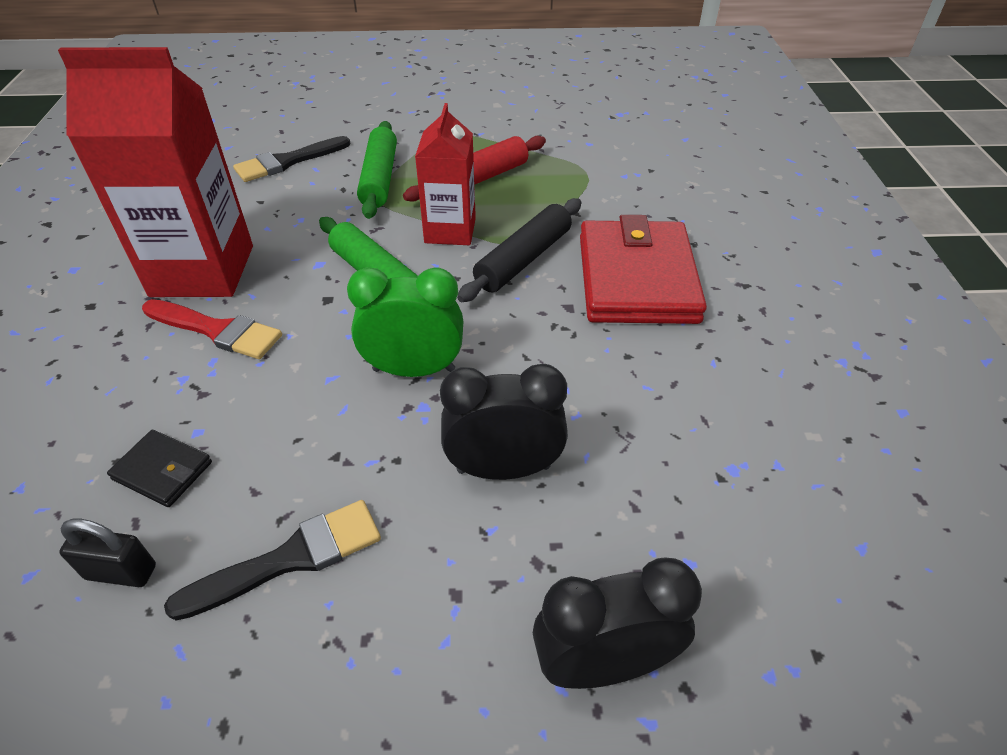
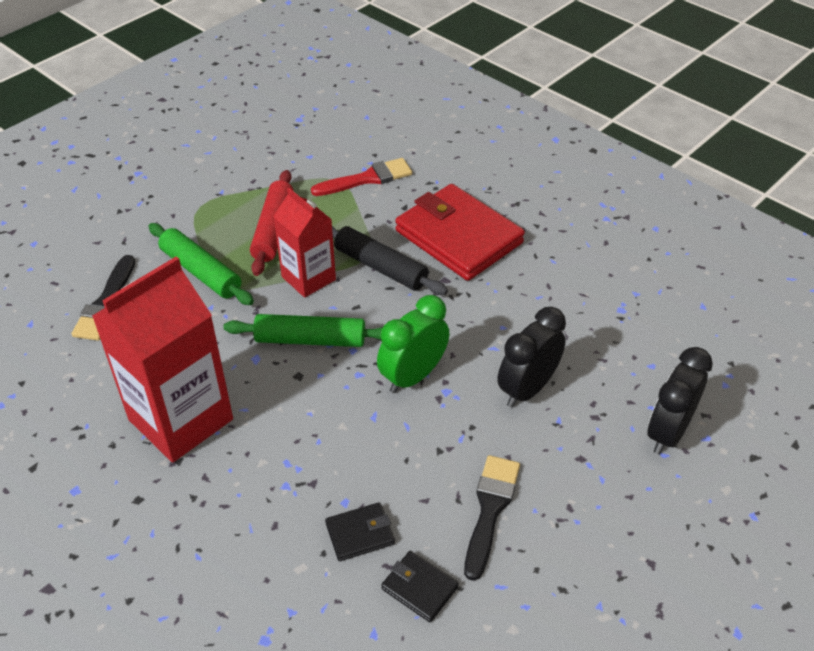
camera: 45 degrees left, 0 degrees up
black padlock [59,518,156,587] -> black wallet [381,551,459,622]
red brush [142,299,282,359] -> red brush moved to [311,158,412,196]
black rolling pin [457,198,581,302] -> black rolling pin turned 45 degrees counterclockwise [332,226,448,295]

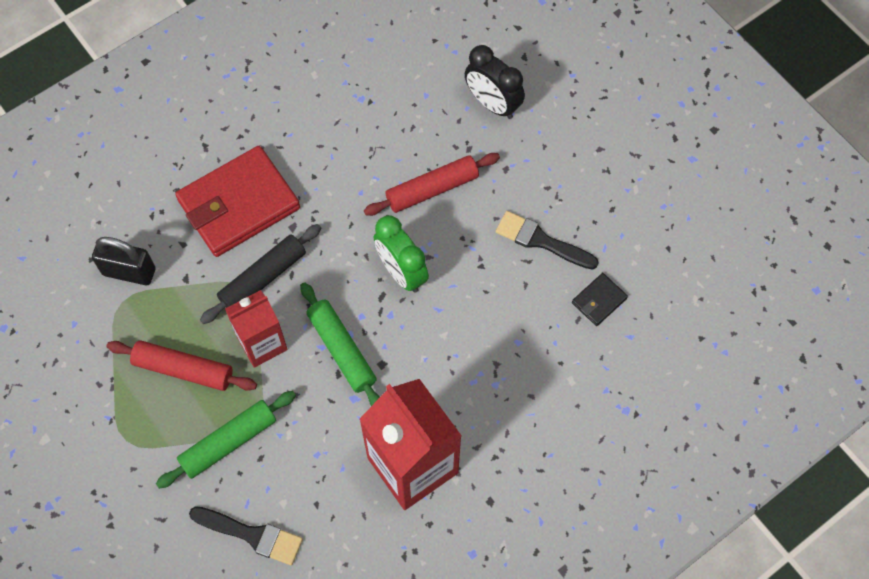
camera: 80 degrees left, 20 degrees up
green rolling pin [224,314,383,347] -> green rolling pin turned 45 degrees counterclockwise [300,282,380,406]
red brush [311,158,412,196] -> black padlock [92,237,155,285]
black wallet [325,502,395,561] -> none
black clock [497,307,566,407] -> red rolling pin [364,153,500,216]

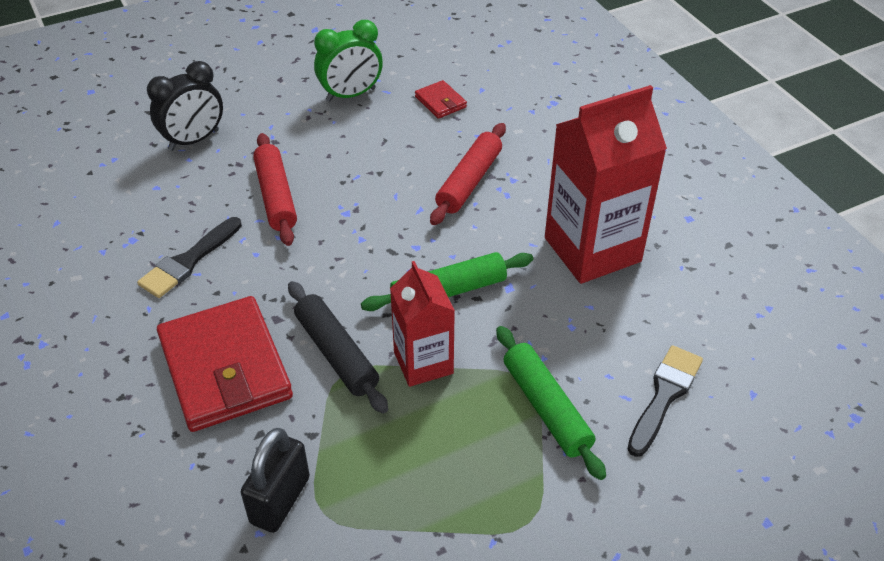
camera: 80 degrees left, 20 degrees down
red rolling pin [107,340,257,391] -> red rolling pin moved to [430,123,506,225]
green clock [374,215,429,293] -> green clock moved to [314,20,383,102]
black brush [496,211,599,270] -> black brush moved to [137,217,242,298]
black wallet [572,273,628,326] -> red wallet [415,80,467,119]

